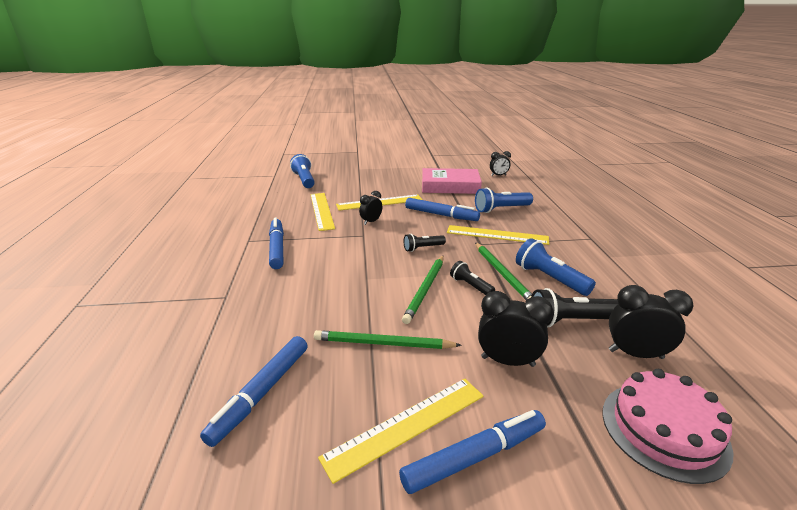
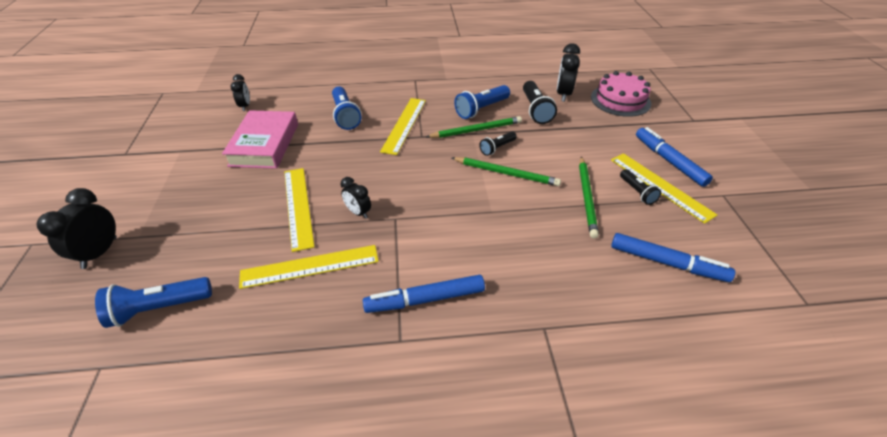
camera: 90 degrees left, 15 degrees up
black flashlight [404,234,446,252] -> black flashlight moved to [620,169,661,205]
blue marker [405,198,480,221] -> none
black clock [478,291,553,367] -> black clock moved to [36,188,117,269]

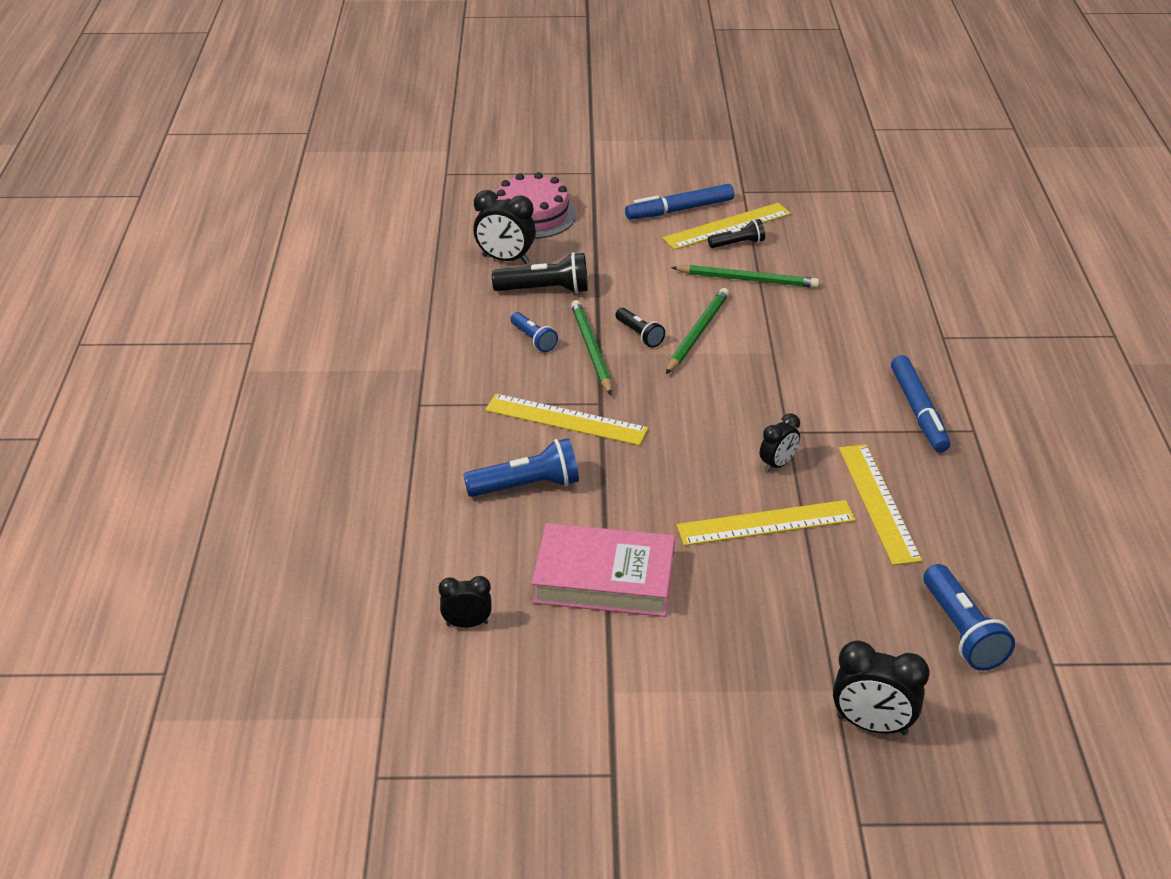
camera: 85 degrees left, 5 degrees down
blue flashlight [454,85,510,119] -> blue flashlight [510,312,558,352], size x0.61
blue marker [611,233,735,282] -> none

